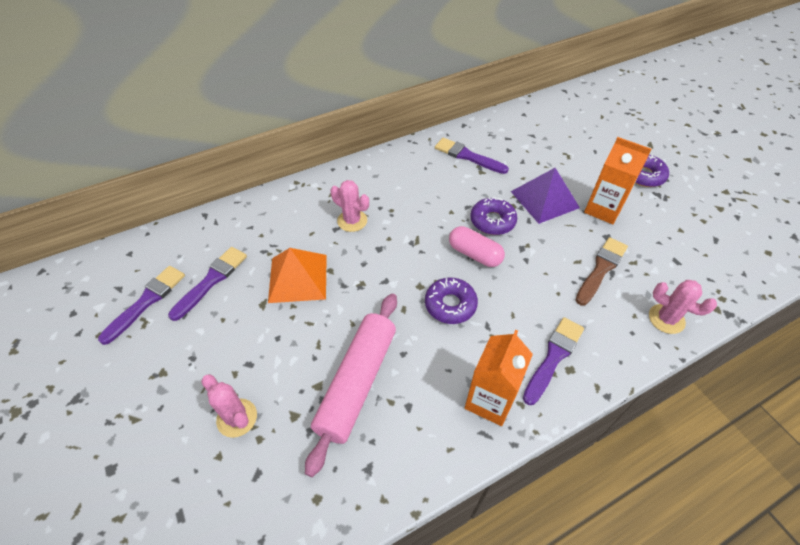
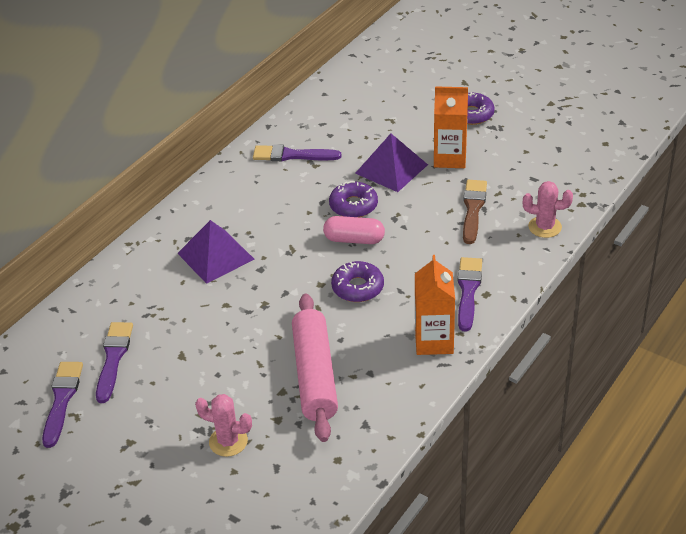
camera: 25 degrees left, 10 degrees down
orange pyramid [268,248,327,303] -> none
pink cactus [330,180,369,232] -> purple pyramid [177,220,254,284]

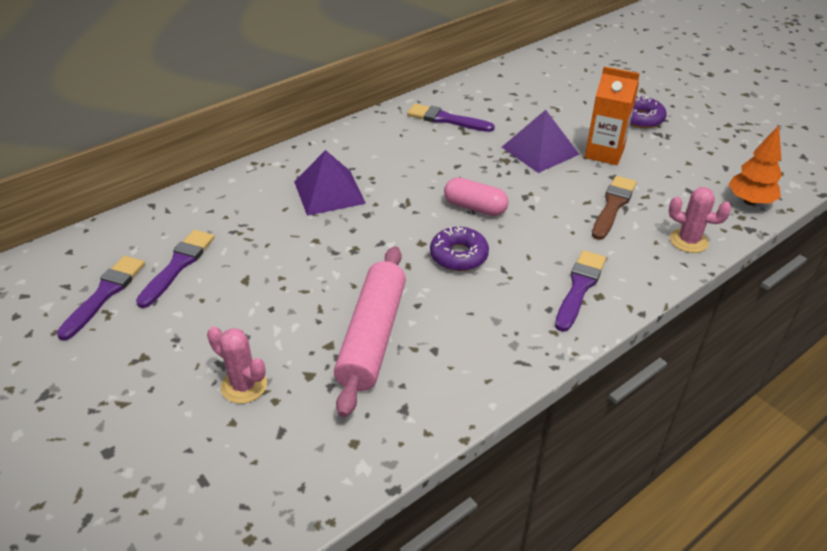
camera: 15 degrees right, 0 degrees up
purple donut [329,181,378,217] -> none
orange carton [415,255,455,355] -> none
none -> orange tree [728,125,782,205]

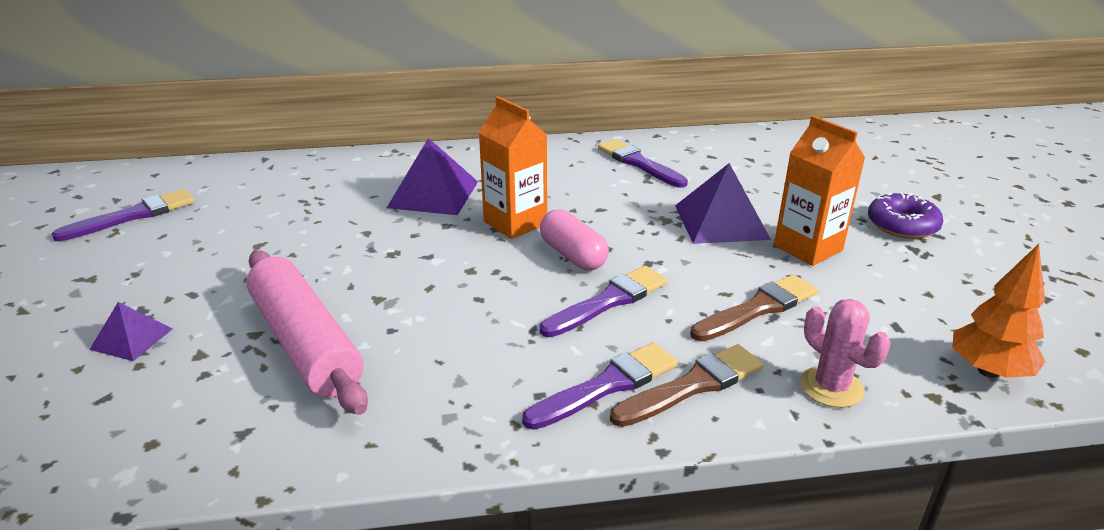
camera: 30 degrees right, 10 degrees down
purple brush [136,230,215,308] -> purple brush moved to [540,266,667,337]
pink cactus [207,327,267,404] -> purple pyramid [89,302,172,361]
pink rolling pin [334,246,406,418] -> pink rolling pin turned 75 degrees counterclockwise [246,250,368,415]
purple donut [430,226,489,271] -> none
none -> orange carton [479,96,547,239]
none -> brown brush [610,344,764,427]

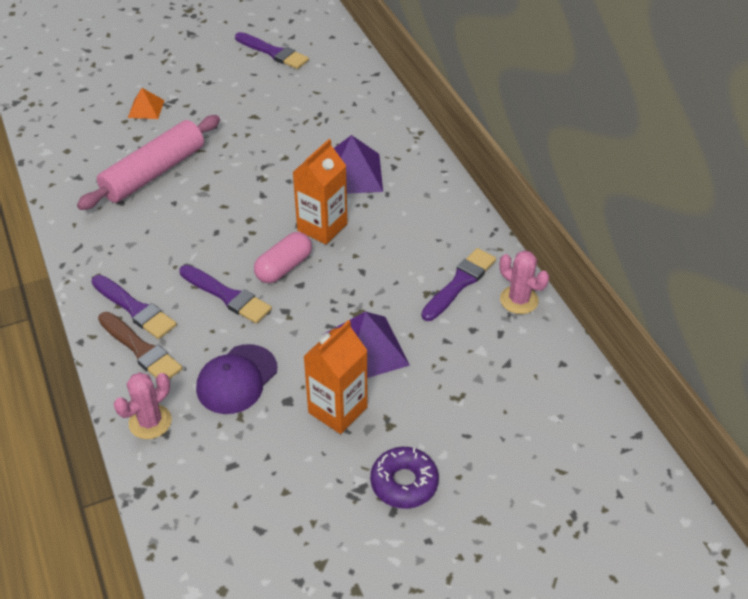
camera: 75 degrees right, 15 degrees up
purple pyramid [89,302,172,361] -> orange pyramid [128,88,165,119]
brown brush [690,274,818,341] -> purple cap [196,344,277,414]
orange tree [952,244,1046,378] -> none
none -> pink cactus [499,250,549,314]

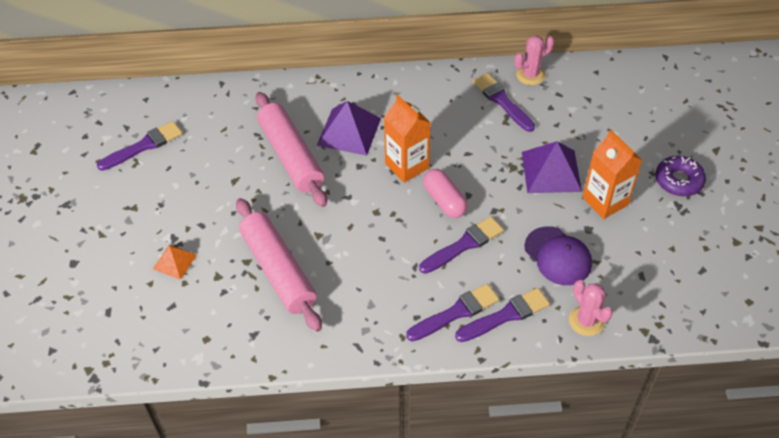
camera: 70 degrees left, 5 degrees up
brown brush [98,312,183,379] -> purple brush [455,288,550,342]
none -> pink rolling pin [256,92,327,207]

